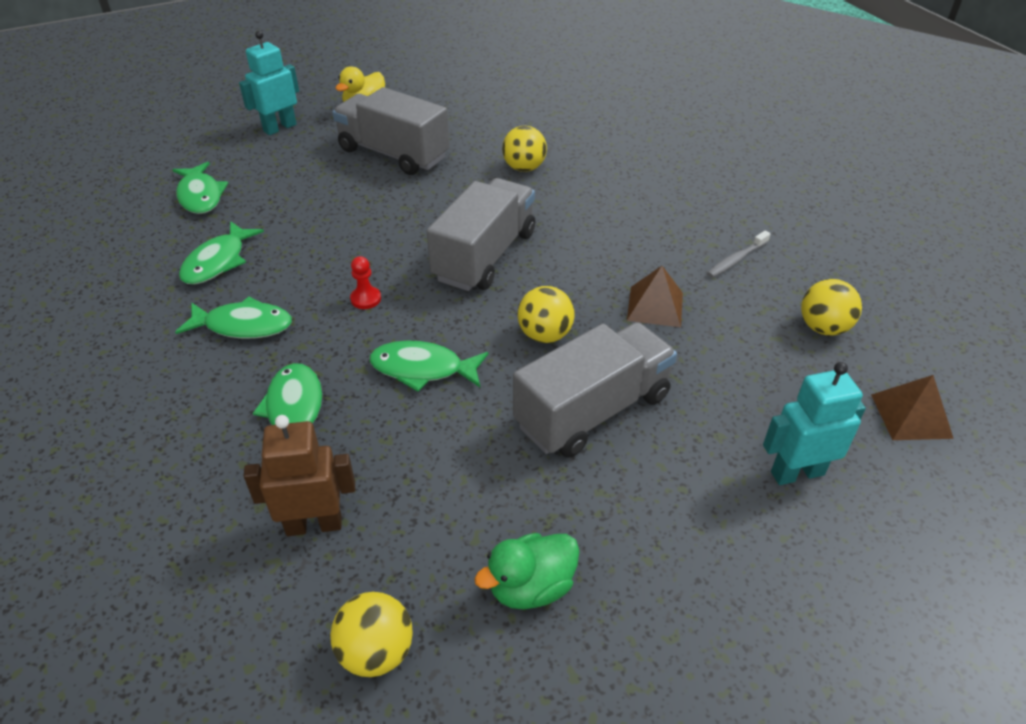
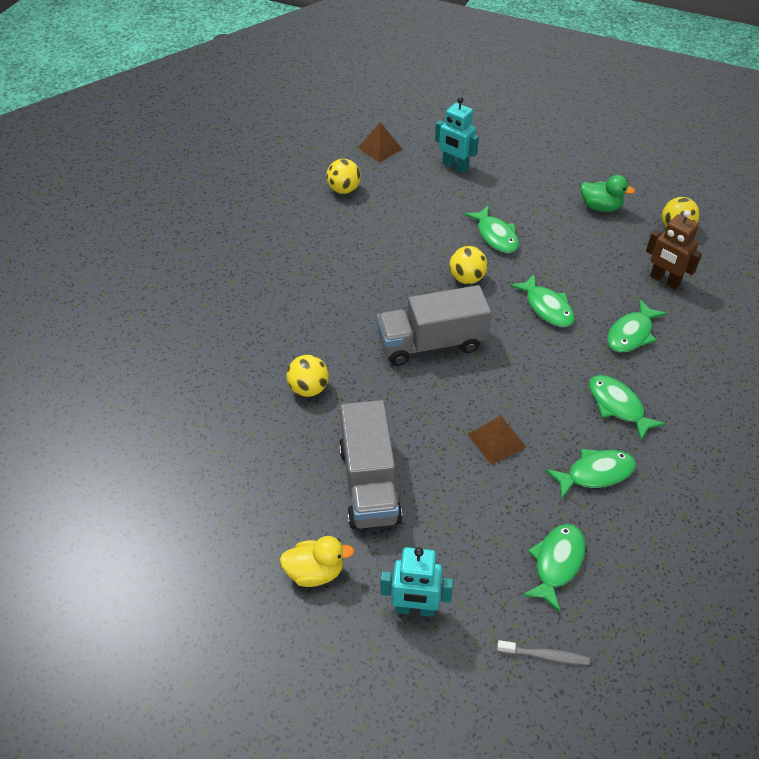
camera: 130 degrees left, 5 degrees up
red pawn [350,256,381,309] -> none
grey truck [513,322,677,458] -> green fish [464,205,519,253]
brown pyramid [627,266,683,327] -> brown pyramid moved to [467,416,527,465]
grey toothbrush [707,230,771,278] -> grey toothbrush moved to [497,640,590,665]

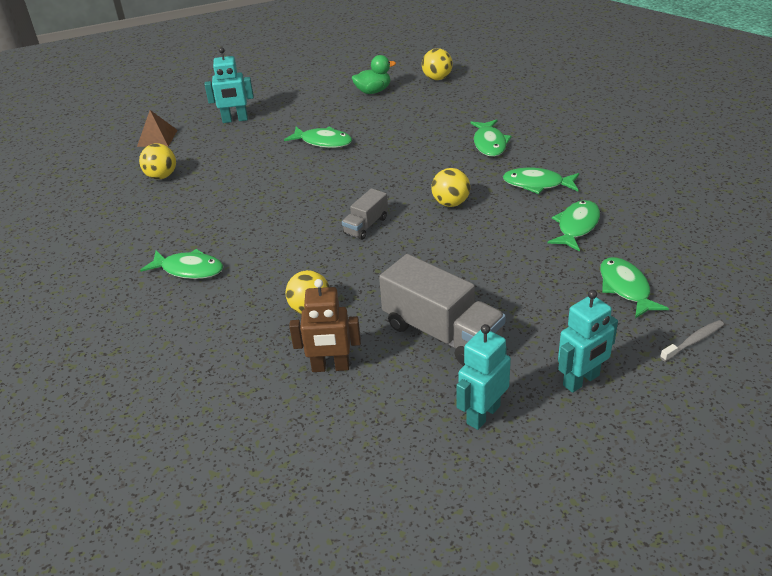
camera: 40 degrees left, 10 degrees down
yellow duck [280,536,354,587] -> turquoise robot [456,324,511,430]
grey truck [377,285,491,366] -> grey truck [342,188,388,240], size x0.52
yellow ball [449,246,488,284] -> yellow ball moved to [431,168,470,207]
brown pyramid [467,416,527,465] -> none
green fish [510,274,575,327] -> green fish moved to [140,249,223,279]
brown robot [646,210,702,289] -> brown robot moved to [289,279,361,372]

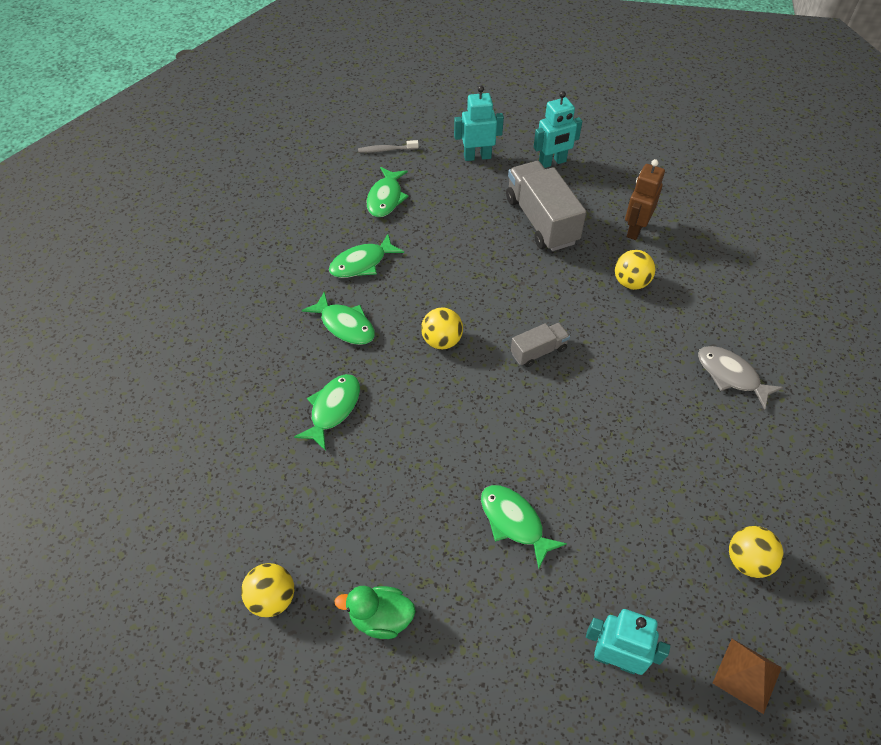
camera: 155 degrees left, 15 degrees up
green fish [140,249,223,279] -> grey fish [698,346,783,410]
brown robot [289,279,361,372] -> brown robot turned 90 degrees counterclockwise [625,159,665,240]

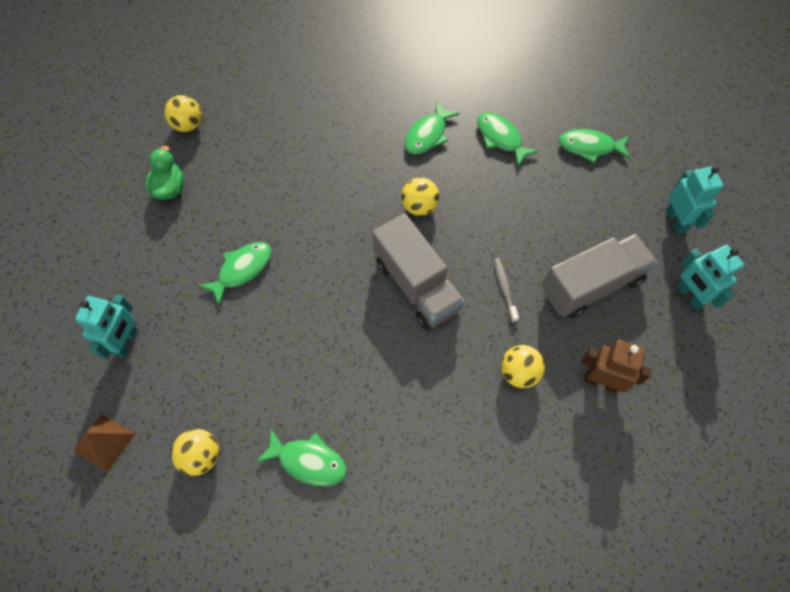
camera: 85 degrees right, 10 degrees up
green fish [294,374,360,451] -> green fish moved to [256,429,347,486]
grey toothbrush [358,140,419,153] -> grey toothbrush moved to [494,258,519,322]
grey truck [511,323,570,367] -> grey truck [372,213,465,330], size x1.94
grey fish [698,346,783,410] -> none

